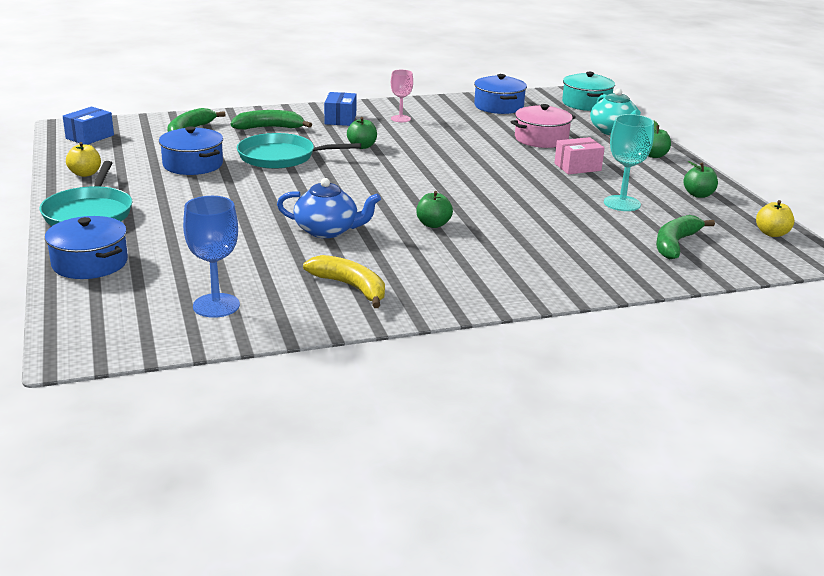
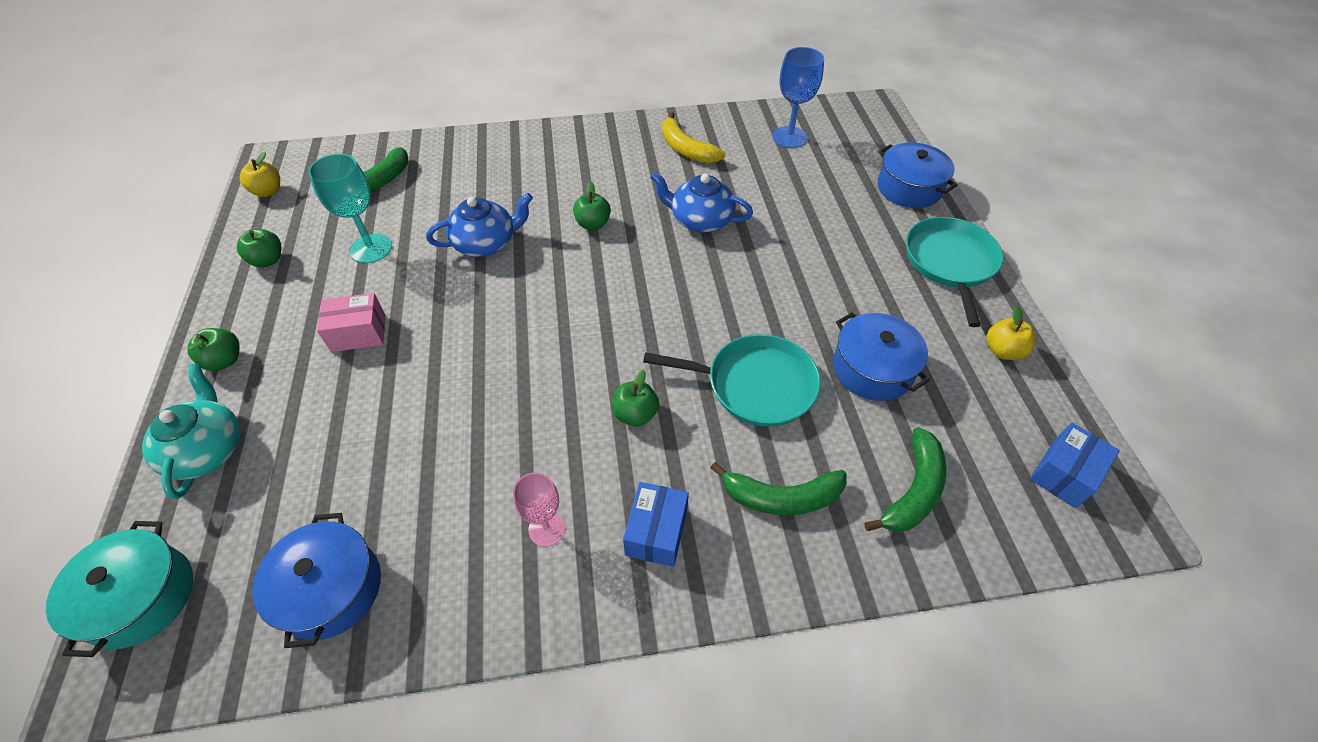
camera: 170 degrees left, 25 degrees up
pink pot [511,104,576,148] -> none
none -> blue teapot [426,193,533,257]

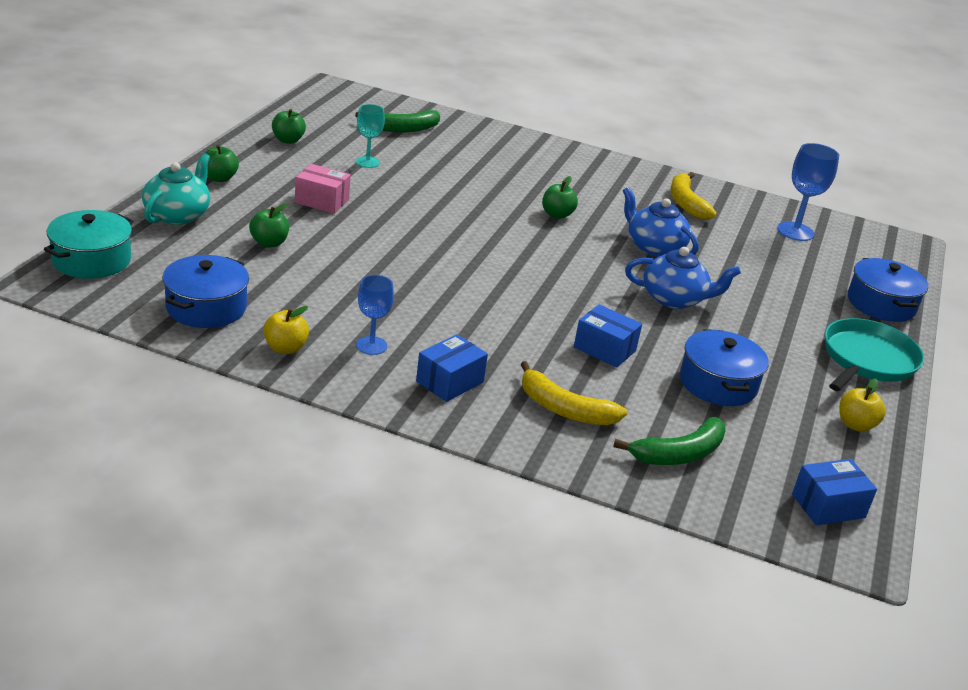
camera: 25 degrees right, 20 degrees down
yellow apple [240,152,280,197] -> yellow apple moved to [263,306,309,354]
turquoise goblet [308,154,392,263] -> turquoise goblet [356,104,385,168], size x0.66
blue teapot [426,193,533,257] -> blue teapot moved to [625,247,741,309]
pink goblet [513,472,565,547] -> blue goblet [356,275,394,355]
green apple [612,370,659,427] -> green apple moved to [249,203,289,248]
turquoise pan [643,334,821,427] -> blue box [574,304,642,367]
green banana [710,462,847,515] -> yellow banana [520,361,627,425]

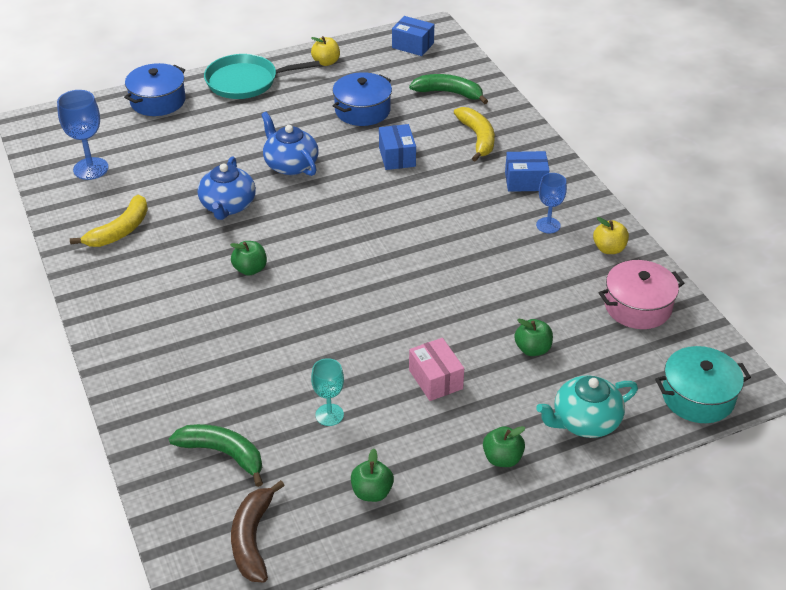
camera: 130 degrees left, 10 degrees up
blue pot [162,255,249,328] -> pink pot [599,260,685,329]
none -> brown banana [231,480,285,583]

